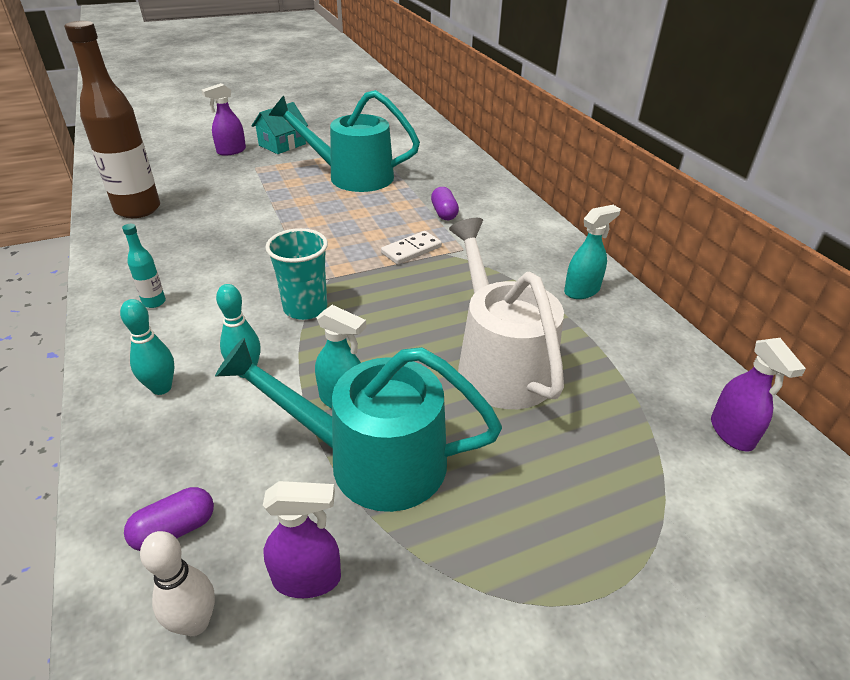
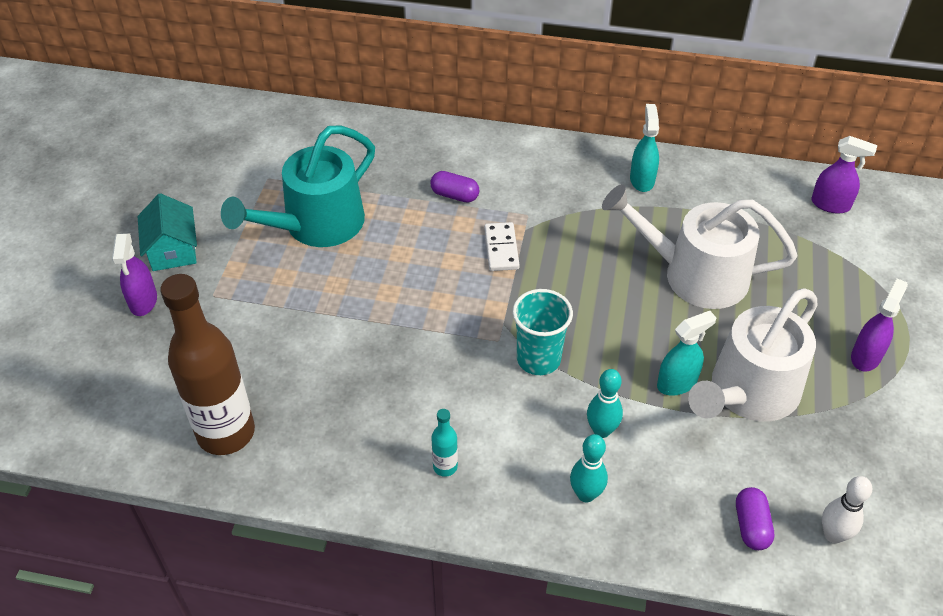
camera: 55 degrees left, 10 degrees up
turquoise watering can [215,338,502,512] -> white watering can [688,288,817,422]
purple spray bottle [263,481,341,598] -> purple spray bottle moved to [851,278,908,372]

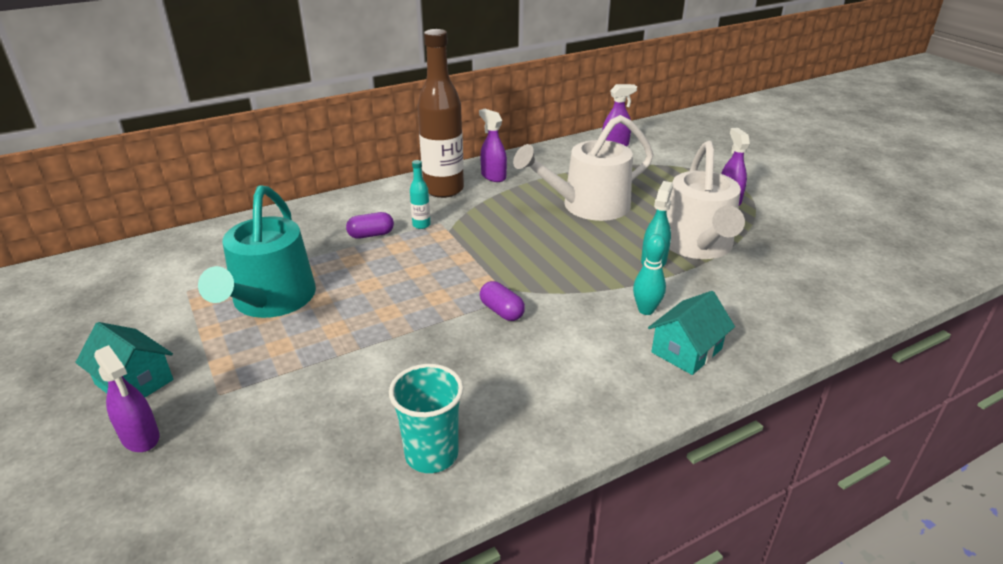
camera: 40 degrees left, 15 degrees down
brown bottle [160,274,255,455] -> brown bottle moved to [418,29,464,198]
turquoise bottle [431,409,458,477] -> turquoise bottle moved to [410,160,431,229]
white domino [484,222,520,271] -> none
turquoise cup [512,289,573,375] -> turquoise cup moved to [389,364,464,473]
turquoise bowling pin [570,434,608,502] -> turquoise house [648,291,735,375]
turquoise spray bottle [630,104,659,192] -> purple spray bottle [479,109,507,182]
purple capsule [736,487,774,550] -> purple capsule moved to [480,281,525,321]
white bowling pin [822,476,872,544] -> none

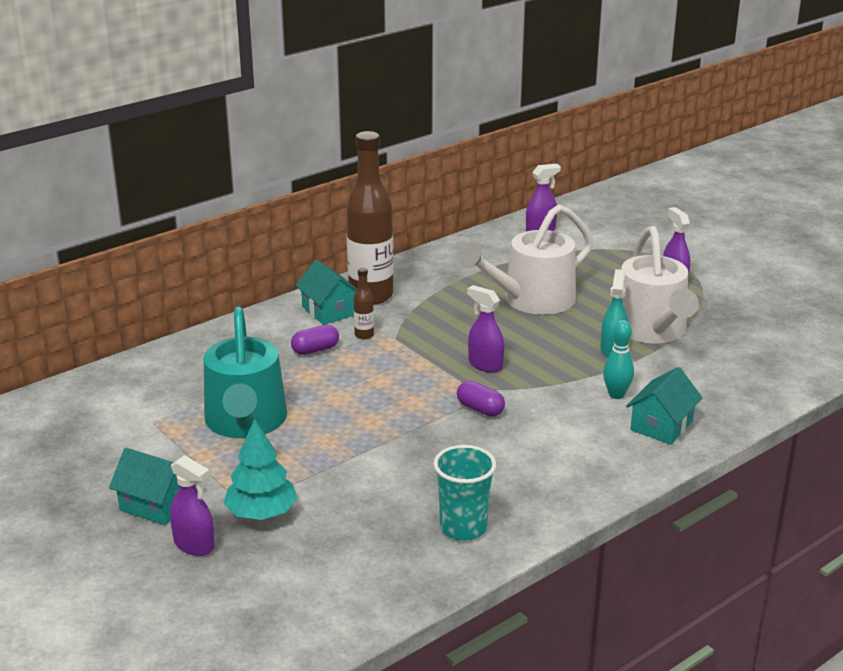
camera: 10 degrees left, 5 degrees down
turquoise bottle [410,160,431,229] -> brown bottle [354,267,374,339]
purple spray bottle [479,109,507,182] -> purple spray bottle moved to [467,285,504,373]
none -> turquoise tree [224,419,298,520]
none -> turquoise house [295,259,357,325]

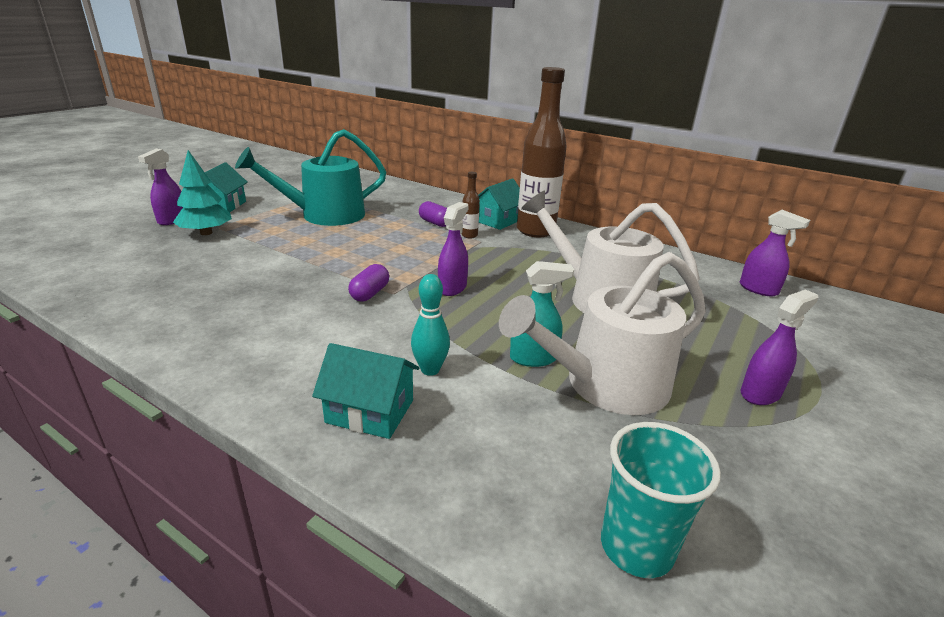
camera: 70 degrees right, 0 degrees up
turquoise cup [433,445,496,541] -> turquoise cup moved to [601,422,721,578]

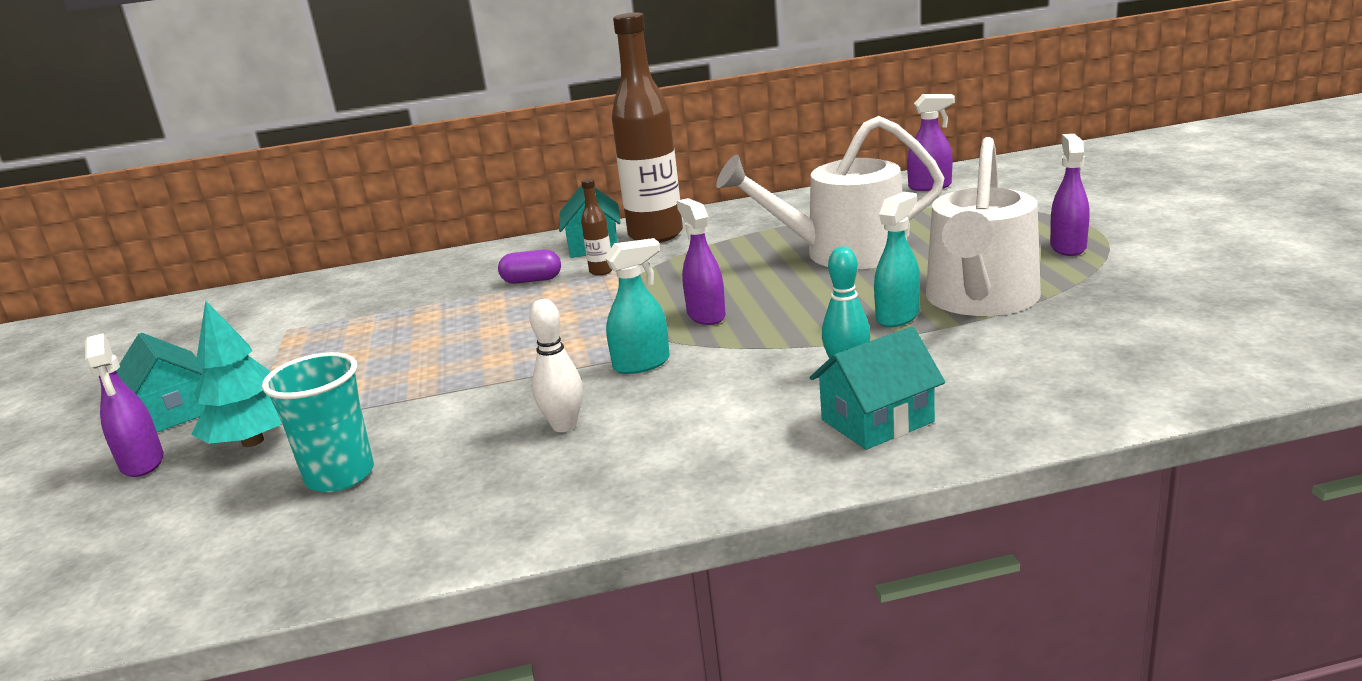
camera: 40 degrees left, 5 degrees down
turquoise watering can [235,129,386,226] -> none
purple capsule [348,264,389,302] -> turquoise spray bottle [605,238,670,374]
turquoise cup [601,422,721,578] -> turquoise cup moved to [262,352,374,492]
none -> white bowling pin [529,299,583,432]

